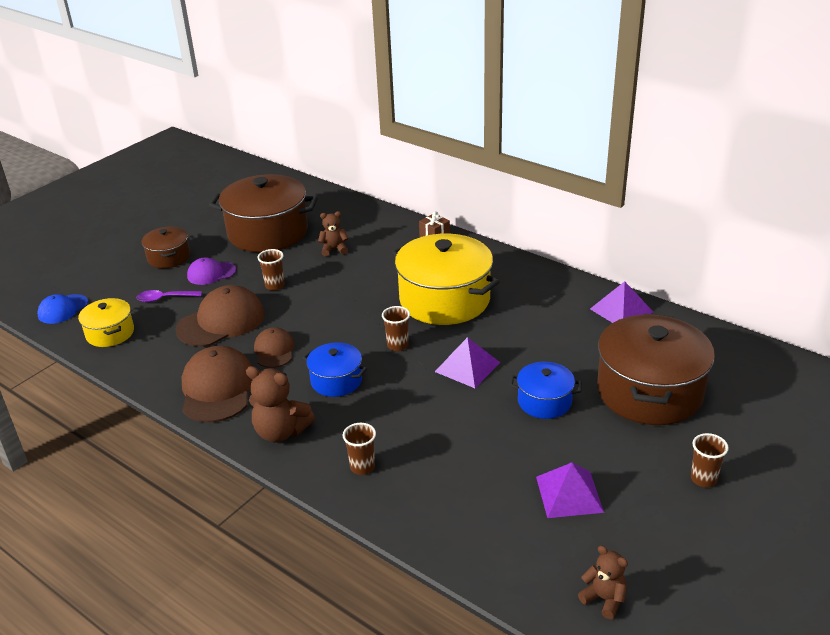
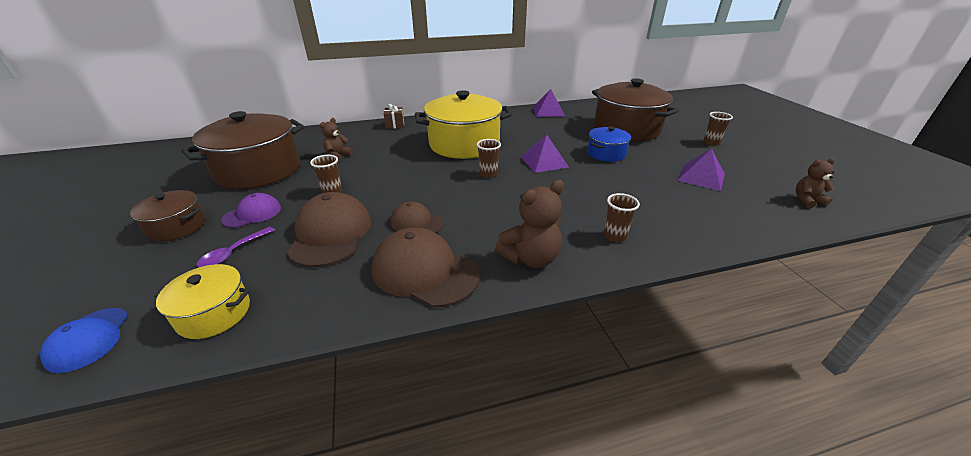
camera: 55 degrees left, 0 degrees up
purple cap [187,257,236,285] -> purple cap turned 150 degrees counterclockwise [221,193,281,228]
blue pot [303,342,367,397] -> none

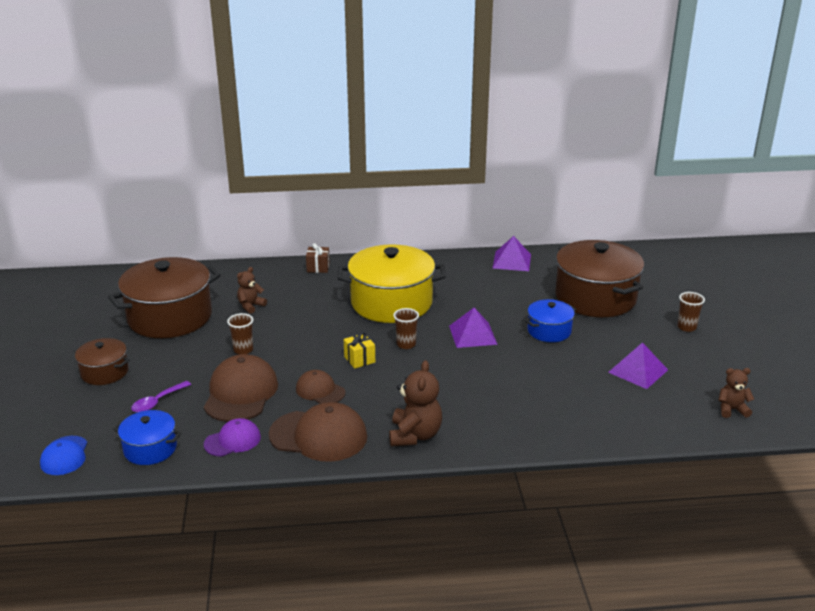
camera: 10 degrees right, 5 degrees down
yellow pot [154,264,250,339] -> blue pot [113,410,182,465]
purple cap [221,193,281,228] -> purple cap moved to [204,418,261,457]
brown cap [372,227,480,308] -> brown cap turned 150 degrees clockwise [269,402,367,462]
brown teddy bear [495,180,564,268] -> brown teddy bear turned 60 degrees counterclockwise [389,360,442,446]
brown cup [604,193,640,242] -> none
none -> yellow gift [344,332,375,369]

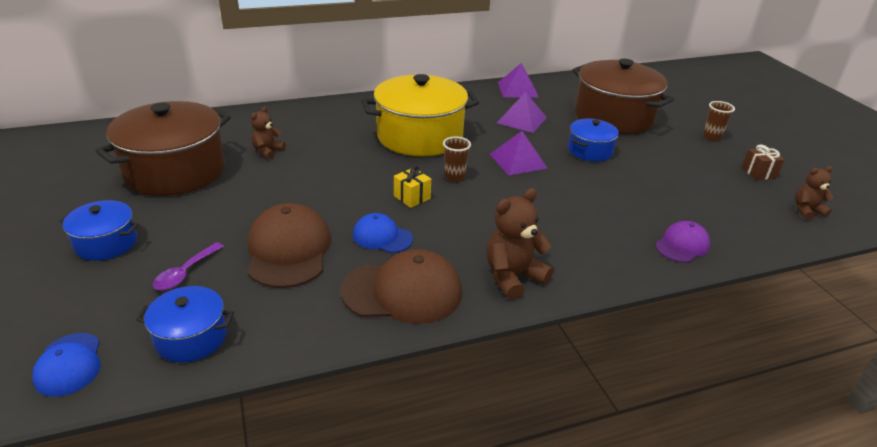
camera: 15 degrees left, 5 degrees up
brown pot [73,338,130,385] -> blue pot [59,200,139,261]
purple cap [204,418,261,457] -> purple cap moved to [655,221,710,263]
brown cup [227,313,253,355] -> none
brown cap [296,370,345,404] -> blue cap [353,213,413,253]
brown gift [306,243,330,273] -> brown gift moved to [742,144,785,180]
brown teddy bear [389,360,442,446] -> brown teddy bear turned 120 degrees counterclockwise [486,188,553,300]
purple pyramid [608,342,668,389] -> purple pyramid moved to [497,92,547,133]

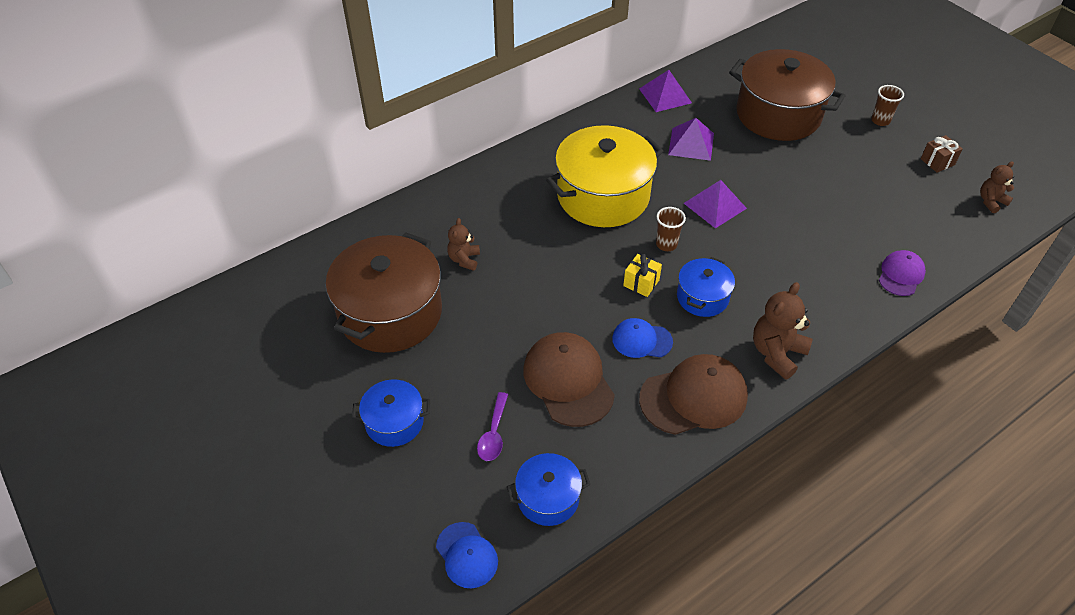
camera: 15 degrees left, 15 degrees up
blue pot [568,118,619,162] -> blue pot moved to [677,257,735,317]

